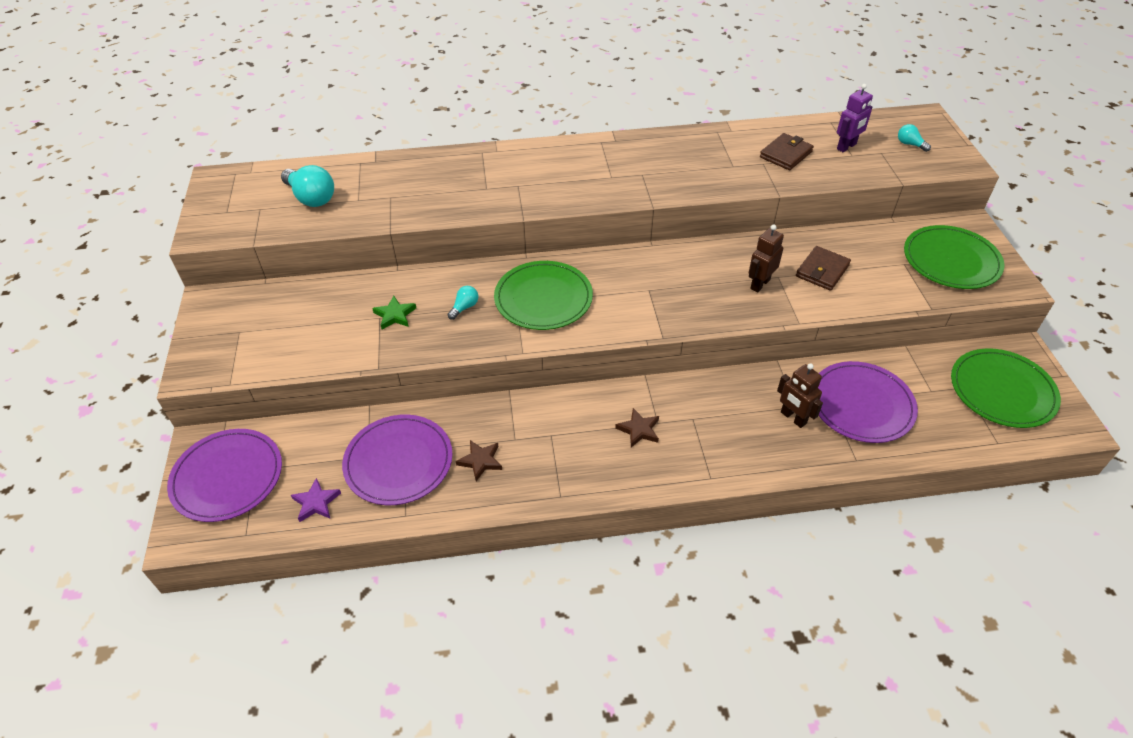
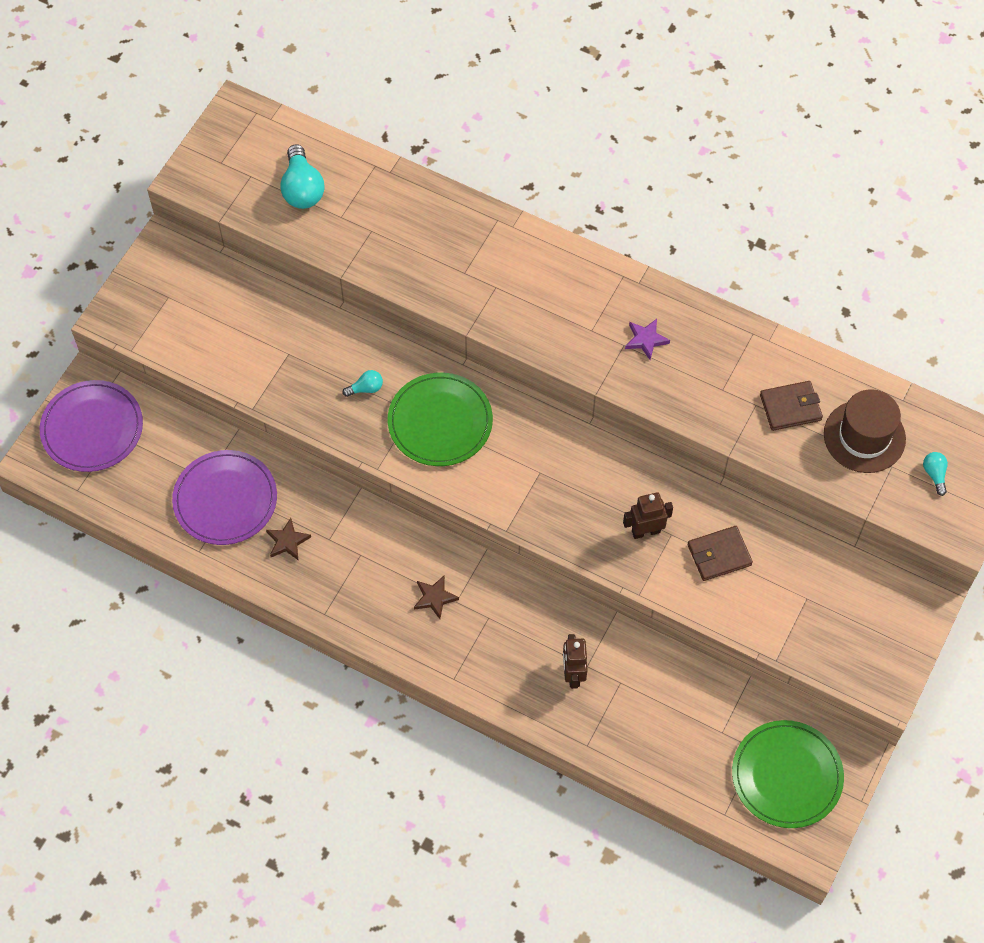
camera: 35 degrees right, 15 degrees up
purple star [291,478,341,522] -> purple star moved to [625,319,670,360]
green star [372,296,416,330] -> none
purple plate [818,361,918,443] -> none
purple robot [837,84,873,152] -> brown hat [824,389,906,473]
green plate [904,225,1004,289] -> none

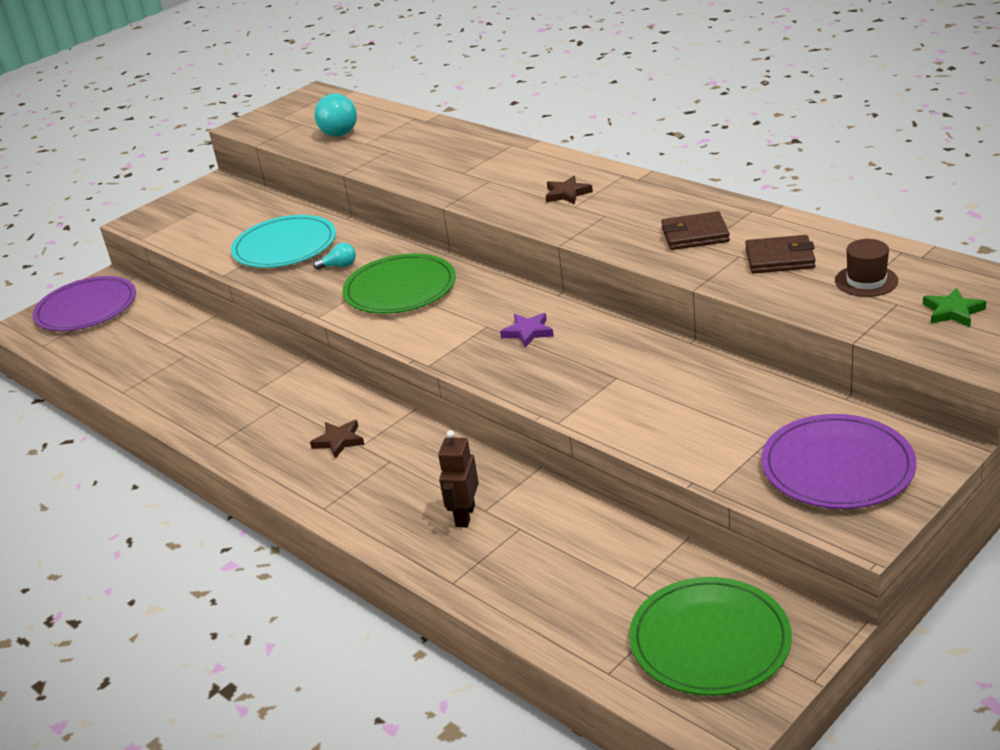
camera: 20 degrees right, 30 degrees down
purple plate [172,450,277,545] -> purple plate moved to [761,414,916,509]
brown star [266,518,311,560] -> brown star moved to [546,176,593,205]
brown robot [623,492,673,539] -> none
purple star [625,319,670,360] -> purple star moved to [500,313,554,348]
brown wallet [688,526,753,581] -> brown wallet moved to [661,211,730,250]
brown hat [824,389,906,473] -> brown hat [835,239,898,297], size x0.60
turquoise light bulb [923,452,948,496] -> green star [923,288,986,327]
none -> turquoise plate [231,215,336,268]

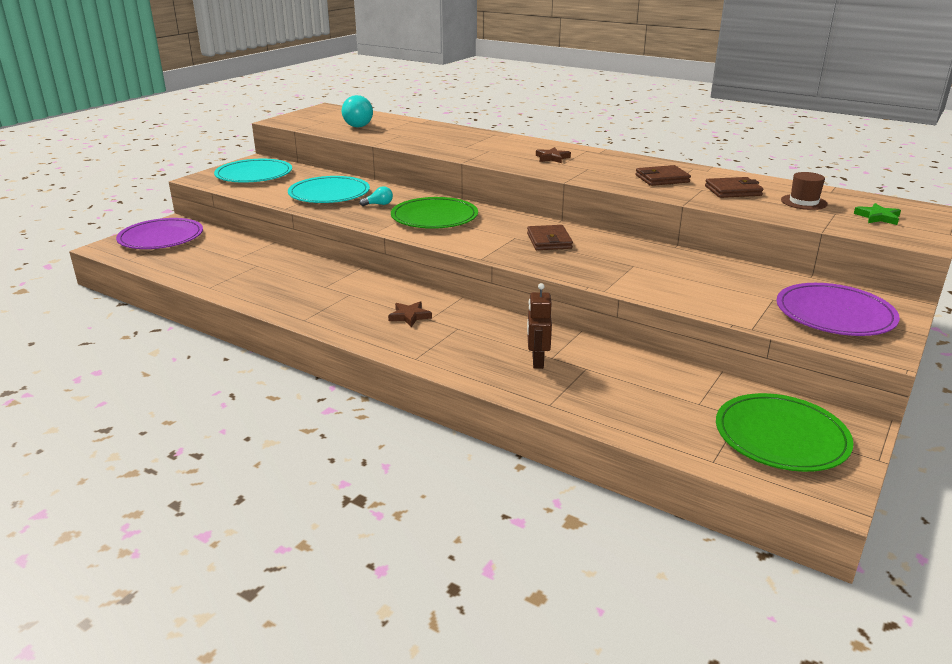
camera: 15 degrees left, 5 degrees down
purple star [500,313,554,348] -> brown wallet [527,225,573,250]
none -> turquoise plate [214,159,292,183]

